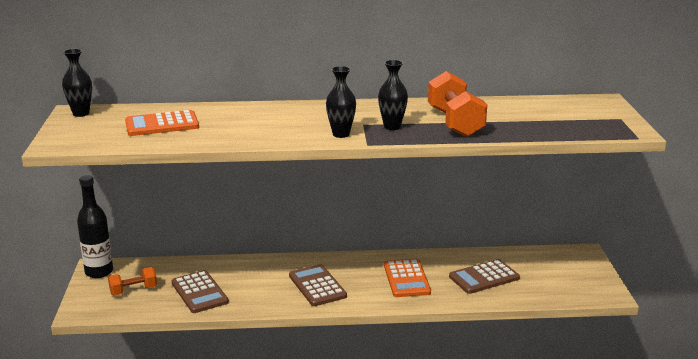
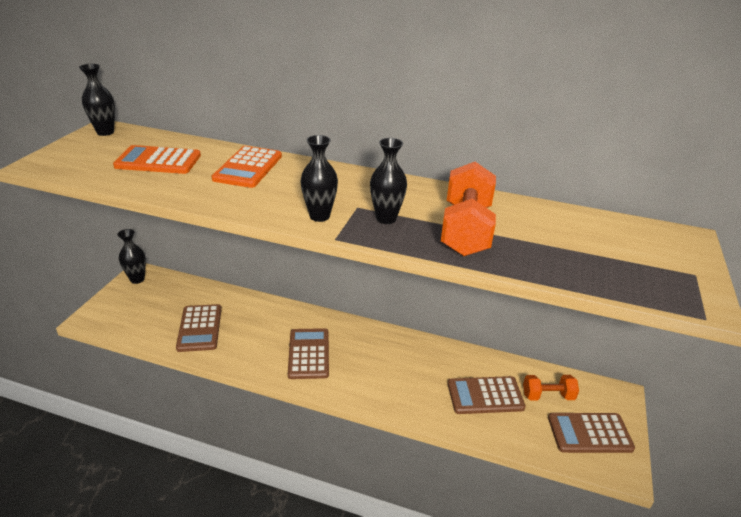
camera: 20 degrees right, 10 degrees up
black bottle [77,175,113,278] -> black vase [118,229,146,284]
orange dumbbell [108,267,157,296] -> orange dumbbell moved to [523,375,579,401]
orange calculator [384,259,431,297] -> orange calculator moved to [212,146,282,188]
none -> brown calculator [548,413,635,453]

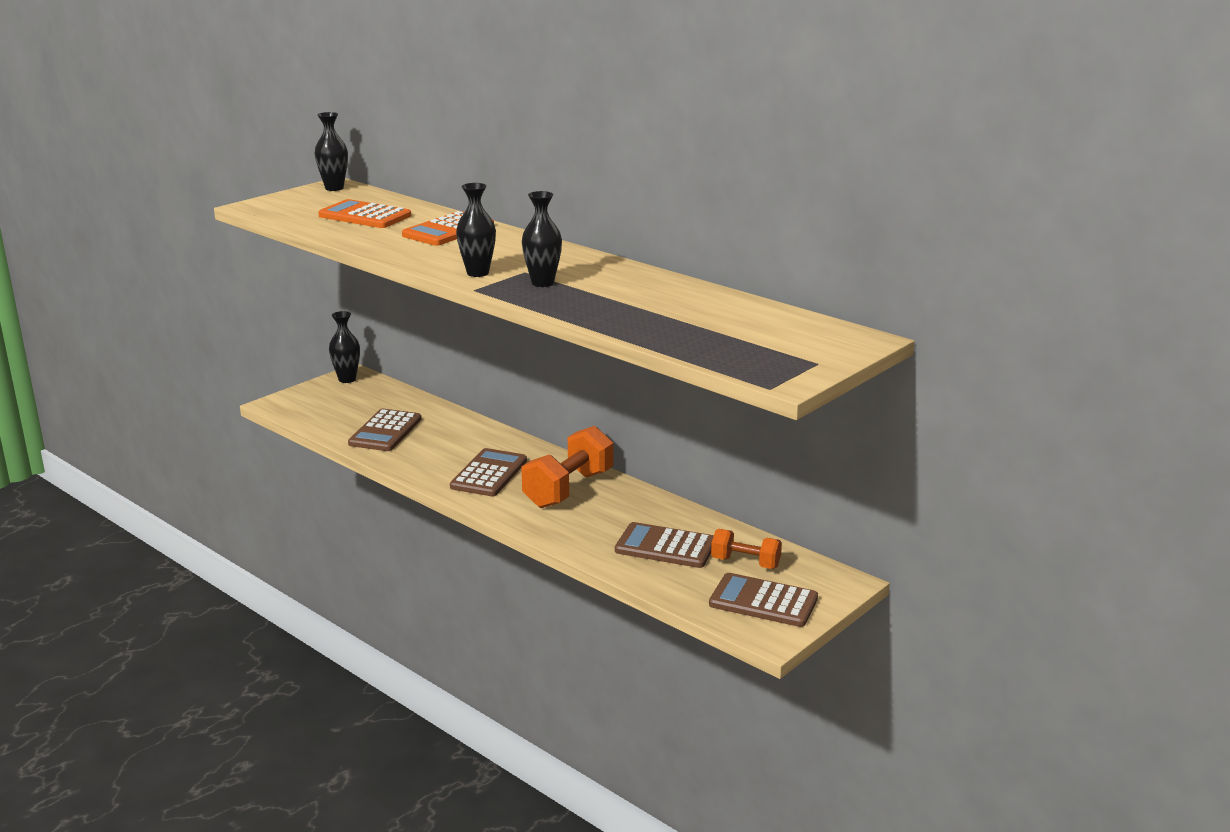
camera: 25 degrees right, 10 degrees down
orange dumbbell [441,162,496,256] -> orange dumbbell moved to [522,426,613,508]

